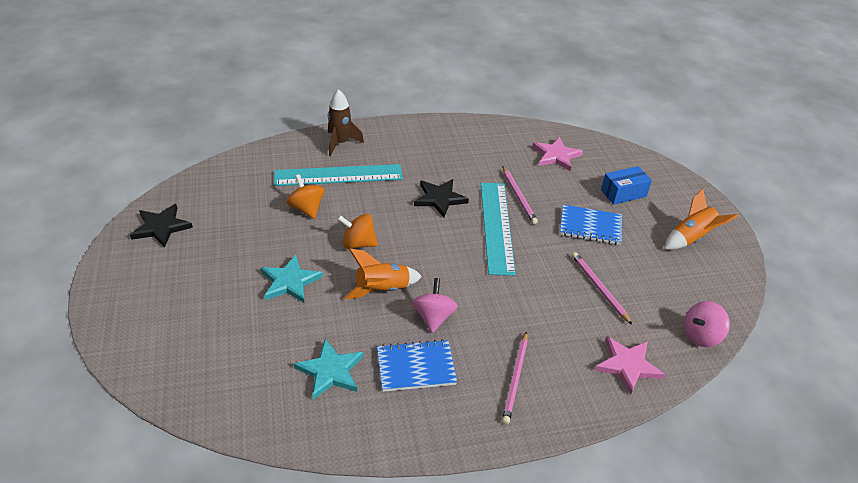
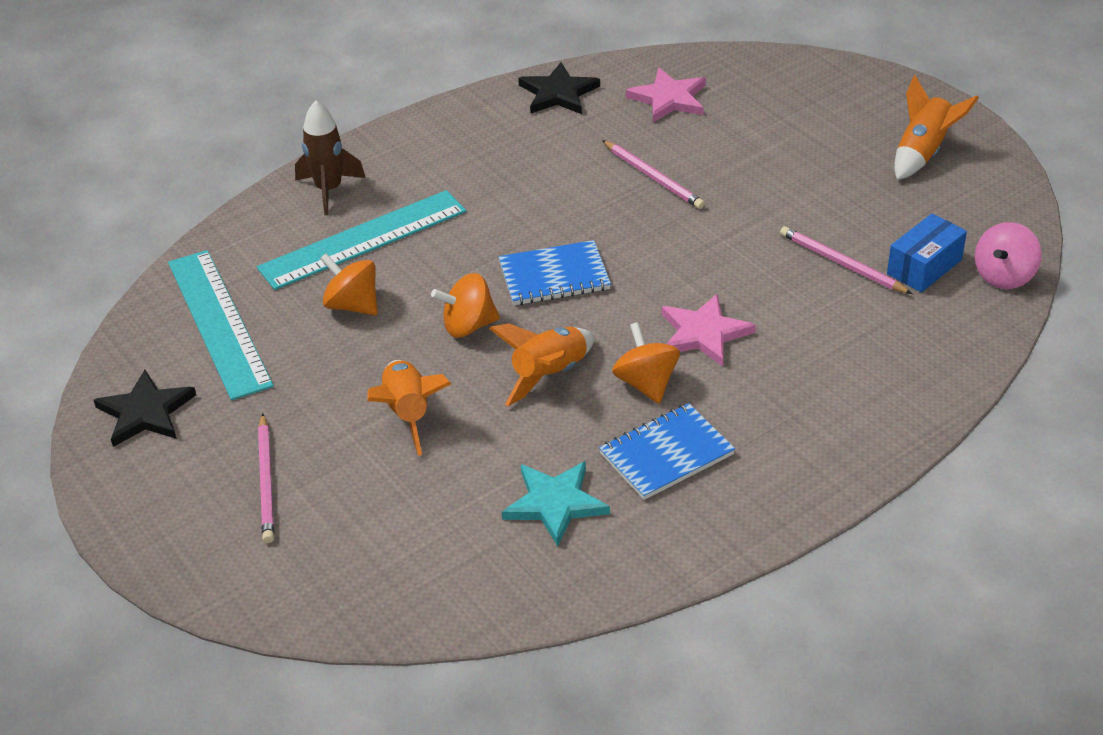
camera: 20 degrees left, 0 degrees up
turquoise star [261,255,323,303] -> orange rocket [367,360,451,456]
pink spinning top [412,278,458,333] -> orange spinning top [612,322,680,404]
black star [414,179,469,217] -> black star moved to [518,62,600,114]
turquoise ruler [481,183,516,276] -> turquoise ruler moved to [168,250,274,400]
pink pencil [502,331,528,424] -> pink pencil moved to [258,414,274,543]
blue notebook [560,205,622,245] -> blue notebook moved to [499,240,611,305]
pink star [595,336,665,395] -> pink star moved to [662,294,756,367]
blue box [601,166,652,205] -> blue box moved to [887,213,967,293]

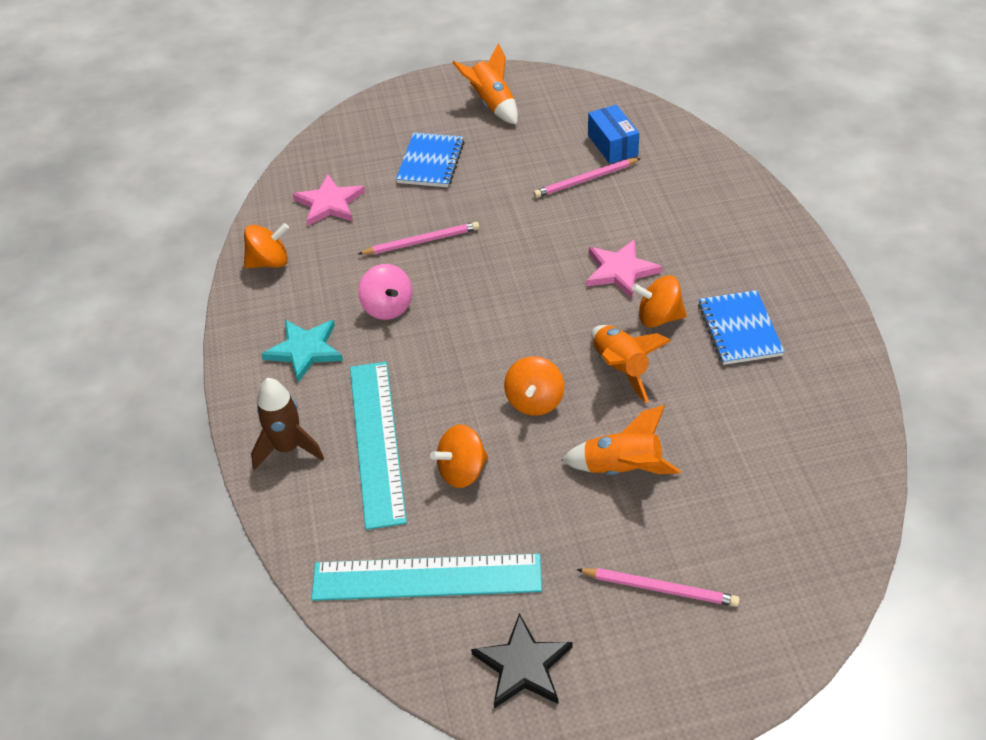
camera: 65 degrees left, 5 degrees up
blue notebook [499,240,611,305] -> blue notebook moved to [396,133,465,187]
turquoise star [502,461,610,546] -> turquoise star moved to [261,320,343,382]
black star [518,62,600,114] -> orange spinning top [244,223,289,268]
pink spinning top [975,222,1042,289] -> pink spinning top moved to [358,264,412,320]

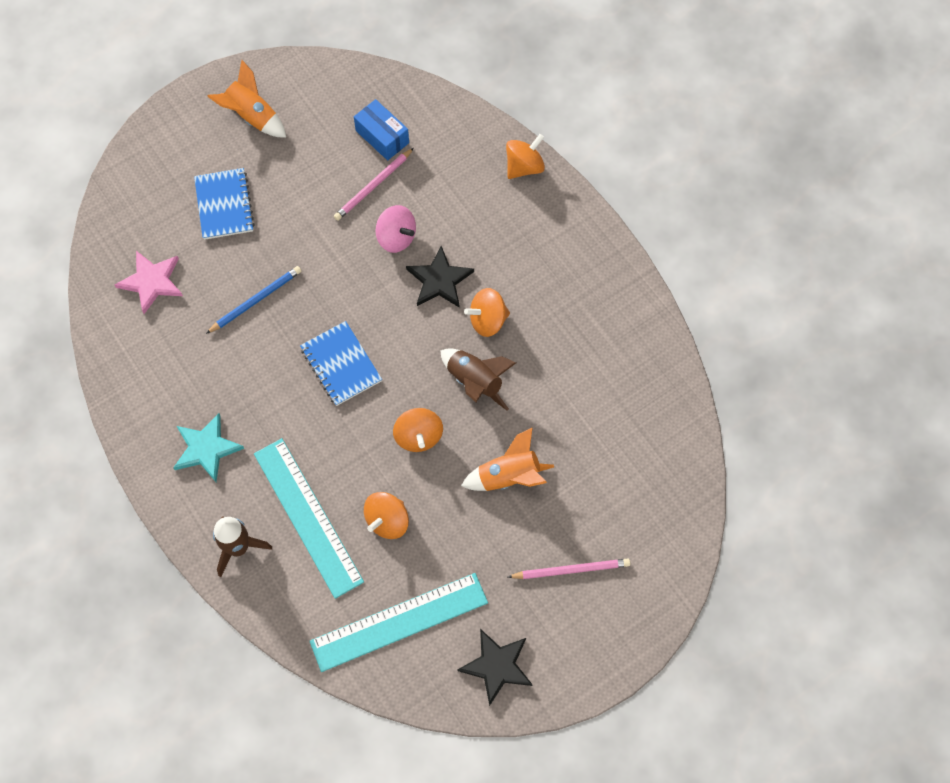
camera: 25 degrees left, 20 degrees up
orange spinning top [244,223,289,268] -> orange spinning top moved to [506,134,545,179]
pink pencil [358,222,479,255] -> blue pencil [206,266,301,334]
pink spinning top [358,264,412,320] -> pink spinning top moved to [376,205,416,253]
pink star [586,239,662,299] -> black star [406,246,474,308]
orange rocket [591,325,671,403] -> brown rocket [440,348,516,410]
blue notebook [698,290,785,365] -> blue notebook moved to [300,321,382,406]

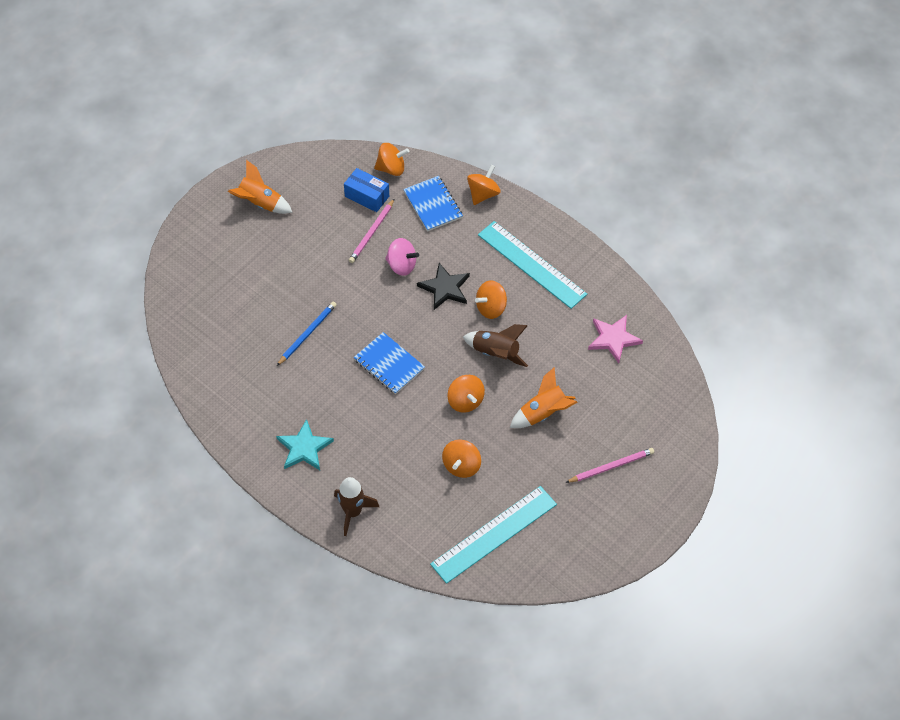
camera: 15 degrees left, 10 degrees down
pink star [115,251,183,314] -> pink star moved to [588,315,643,363]
blue notebook [194,168,255,240] -> blue notebook moved to [403,176,463,231]
turquoise ruler [254,438,364,599] -> turquoise ruler moved to [478,221,587,309]
black star [457,629,533,706] -> none
none -> orange spinning top [374,143,409,176]

